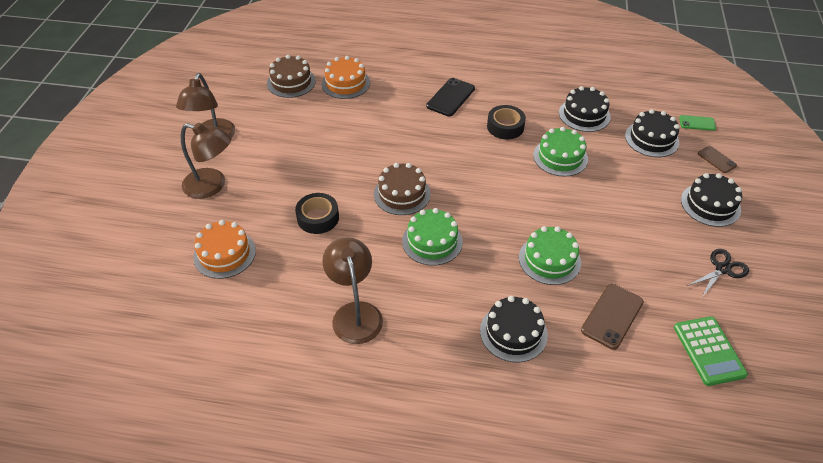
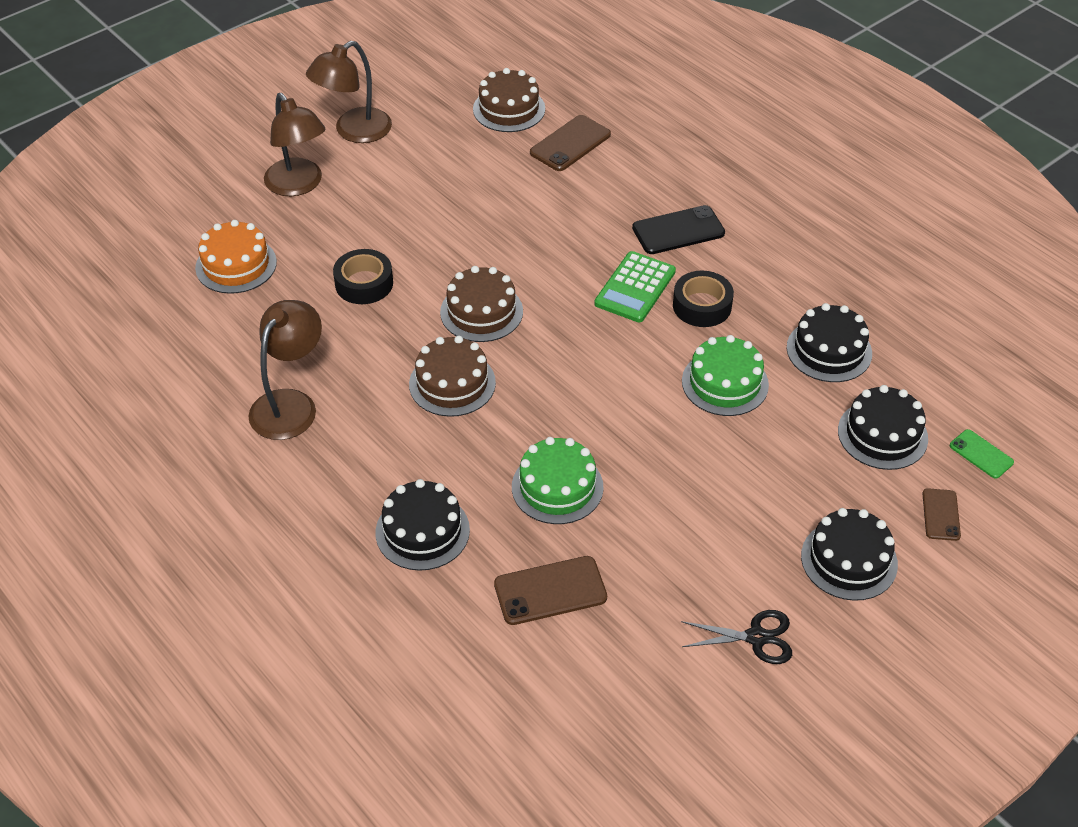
camera: 40 degrees right, 0 degrees up
orange cake [321,56,370,99] -> brown phone [530,115,611,171]
green cake [402,208,463,266] -> brown cake [409,336,496,417]
green calculator [674,316,748,386] -> green calculator moved to [594,251,676,322]

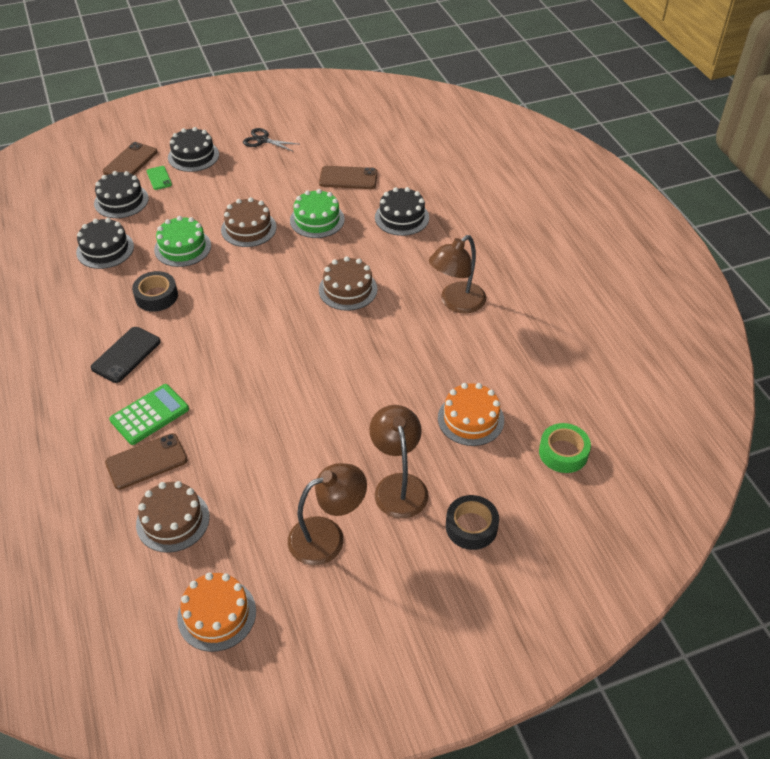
camera: 160 degrees left, 0 degrees up
black tape [333,249,393,304] -> black tape moved to [446,495,499,550]
brown cake [440,266,523,342] -> brown cake moved to [221,197,277,247]
green calculator [594,251,676,322] -> green calculator moved to [109,384,189,445]
black phone [632,205,725,254] -> black phone turned 60 degrees counterclockwise [91,327,161,383]
brown phone [922,488,961,541] -> brown phone [103,142,158,175], size x1.66
green phone [950,429,1014,479] -> green phone moved to [147,166,172,190]
none -> orange cake [177,573,256,652]
none -> green tape [539,423,591,473]

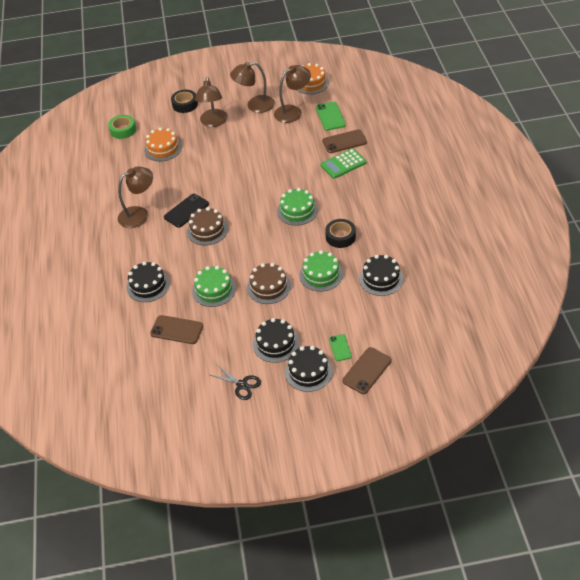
camera: 165 degrees left, 0 degrees up
black phone [91,327,161,383] -> black phone moved to [164,194,209,228]
black cake [94,171,149,218] -> black cake moved to [253,318,299,363]
brown cake [136,481,210,553] -> green phone [316,102,346,131]
none -> brown lamp [274,65,311,123]
none -> green cake [277,188,318,226]

